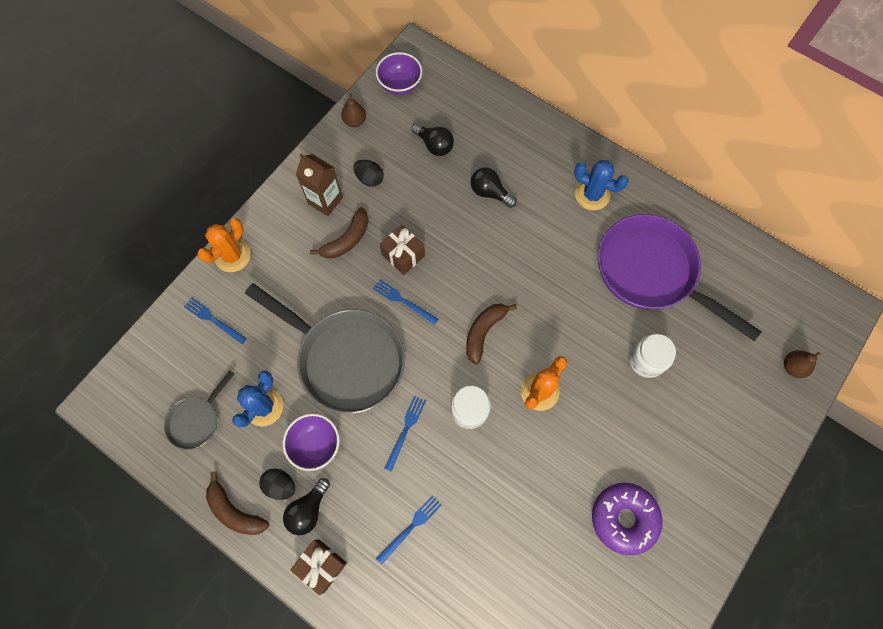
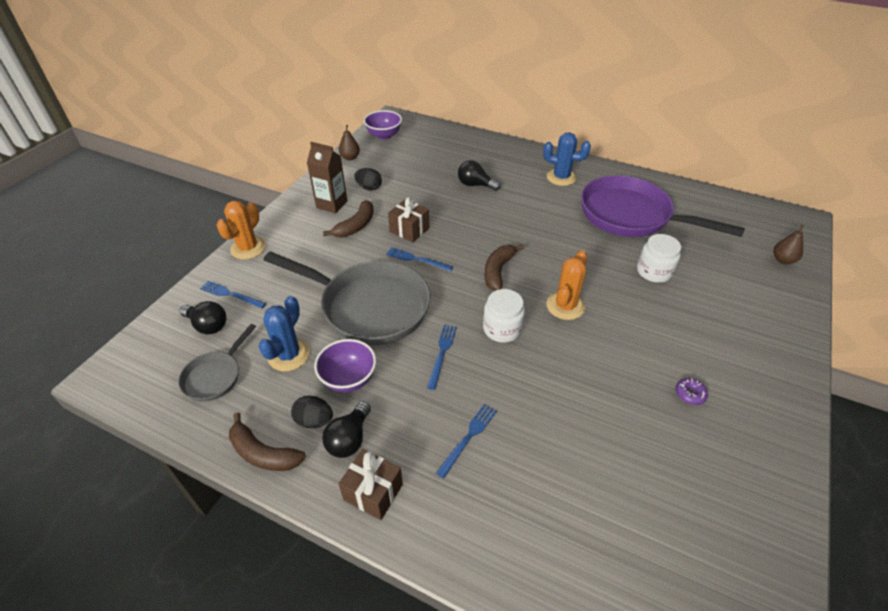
camera: 10 degrees left, 25 degrees down
black light bulb [411,123,454,156] -> black light bulb moved to [180,301,226,334]
purple donut [592,483,663,555] -> purple donut [675,378,708,405], size x0.42

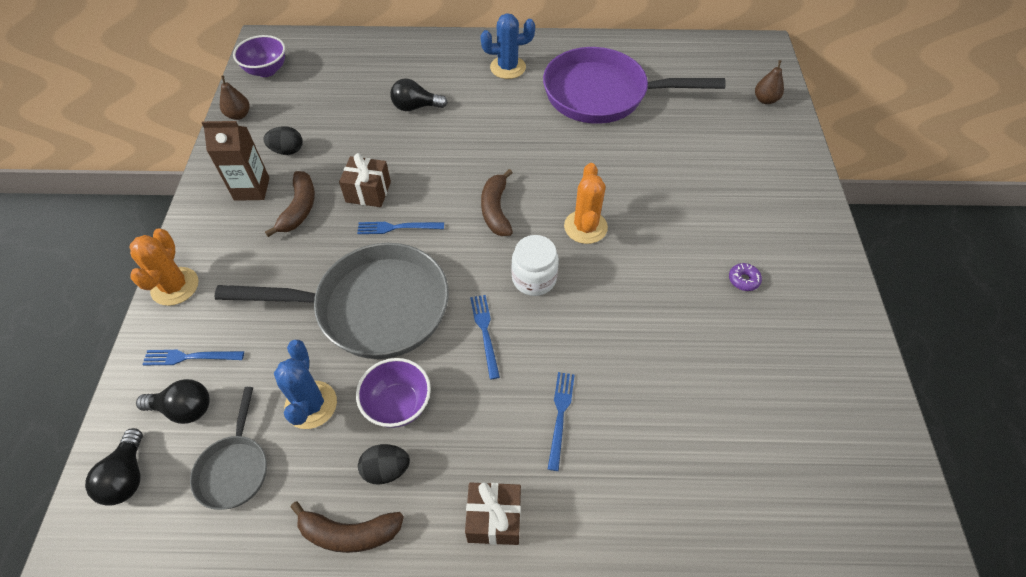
camera: 25 degrees left, 10 degrees up
black light bulb [322,401,371,458] -> black light bulb moved to [85,428,143,506]
white jar [637,234,681,283] -> none

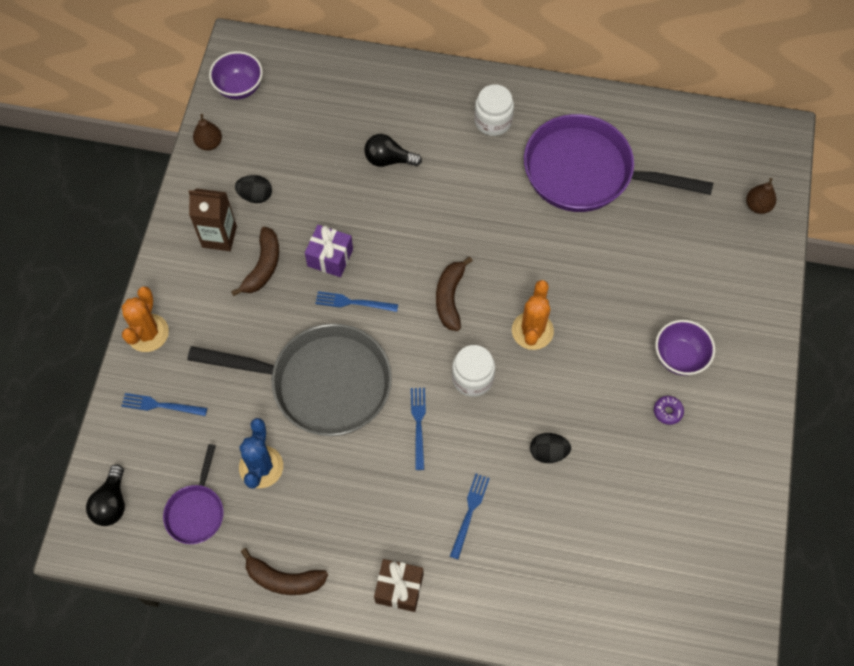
camera: 10 degrees right, 10 degrees up
black light bulb [136,379,210,424] -> none
grey pan [190,387,267,510] -> purple pan [163,444,224,544]
brown gift [339,153,391,207] -> purple gift [305,225,353,277]
purple bowl [356,358,431,428] -> purple bowl moved to [655,320,715,376]
black egg [358,444,410,484] -> black egg moved to [530,433,571,463]
blue cactus [480,13,535,79] -> white jar [474,84,514,136]

